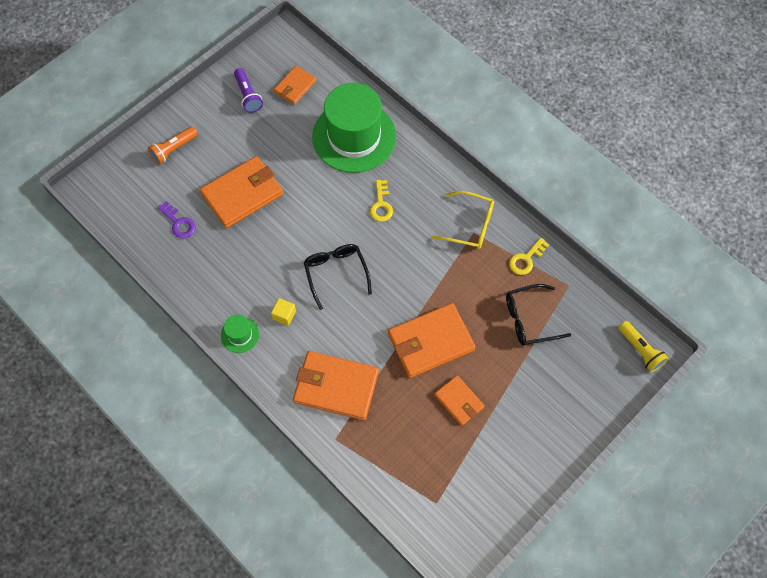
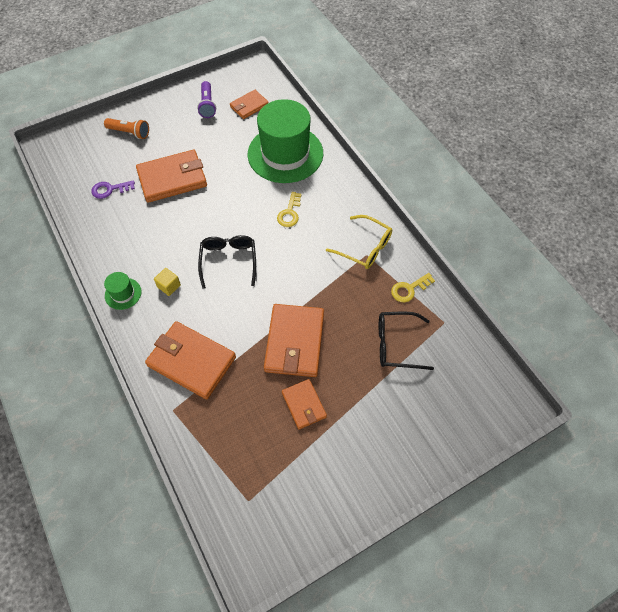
camera: 15 degrees right, 5 degrees down
orange flashlight [148,126,198,165] -> orange flashlight turned 135 degrees counterclockwise [104,118,149,139]
purple key [158,201,196,238] -> purple key turned 105 degrees clockwise [91,180,135,199]
orange wallet [388,303,476,378] -> orange wallet turned 75 degrees counterclockwise [264,304,324,377]
yellow flashlight [619,321,668,372] -> none

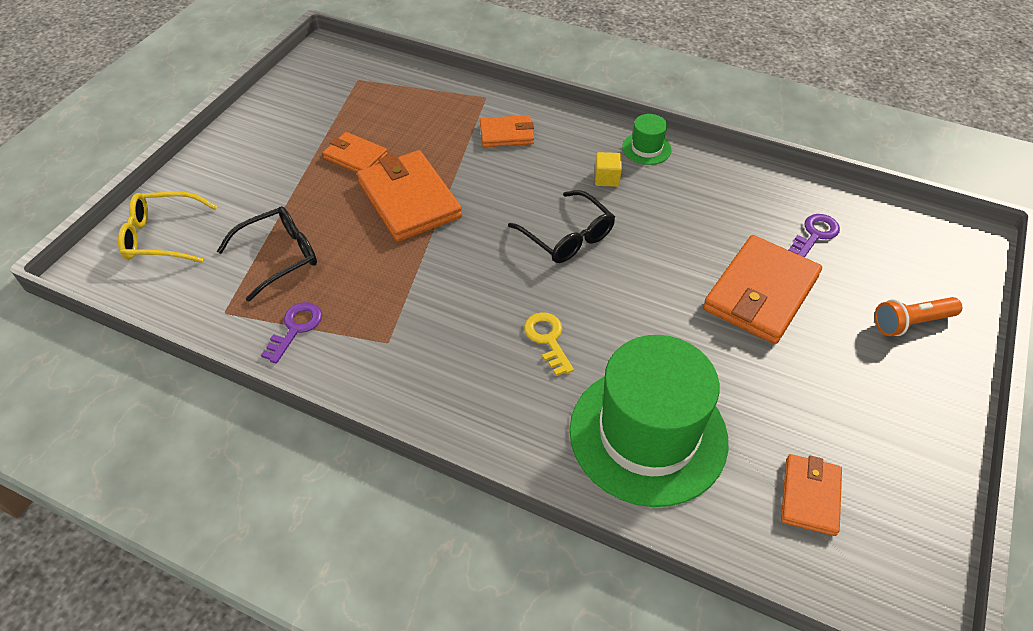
camera: 145 degrees right, 10 degrees down
orange wallet [145,321,236,399] -> orange wallet [480,115,534,147], size x0.56
purple flashlight [197,81,216,118] -> none
yellow glasses [326,215,392,269] -> yellow glasses moved to [118,191,218,263]
yellow key [391,273,435,302] -> purple key [261,302,322,364]

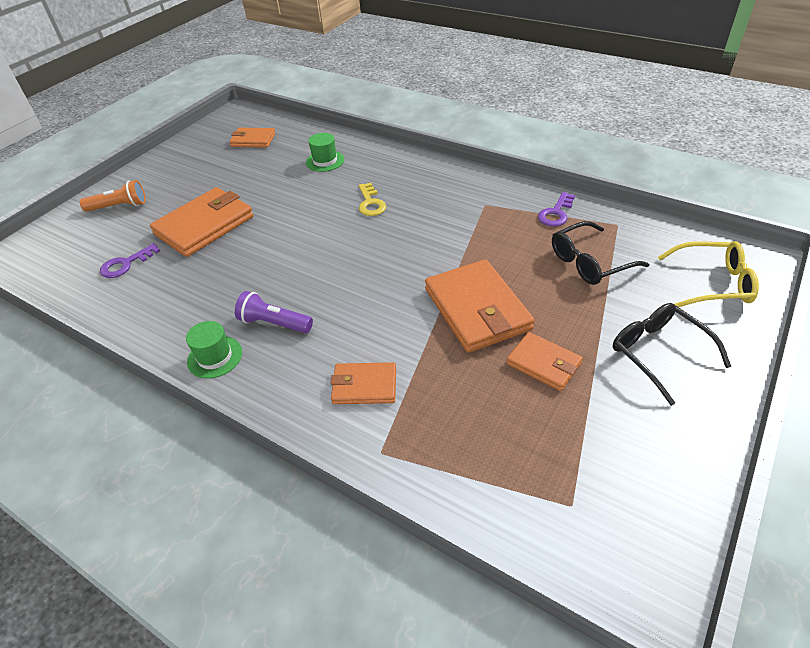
camera: 170 degrees left, 5 degrees down
black glasses [508,190,615,263] -> black glasses moved to [613,303,731,406]
green hat [570,335,728,507] -> green hat [306,133,344,172], size x0.42
yellow cube [595,152,622,187] -> purple flashlight [235,291,313,333]
orange wallet [781,454,842,536] -> orange wallet turned 75 degrees clockwise [229,128,276,148]

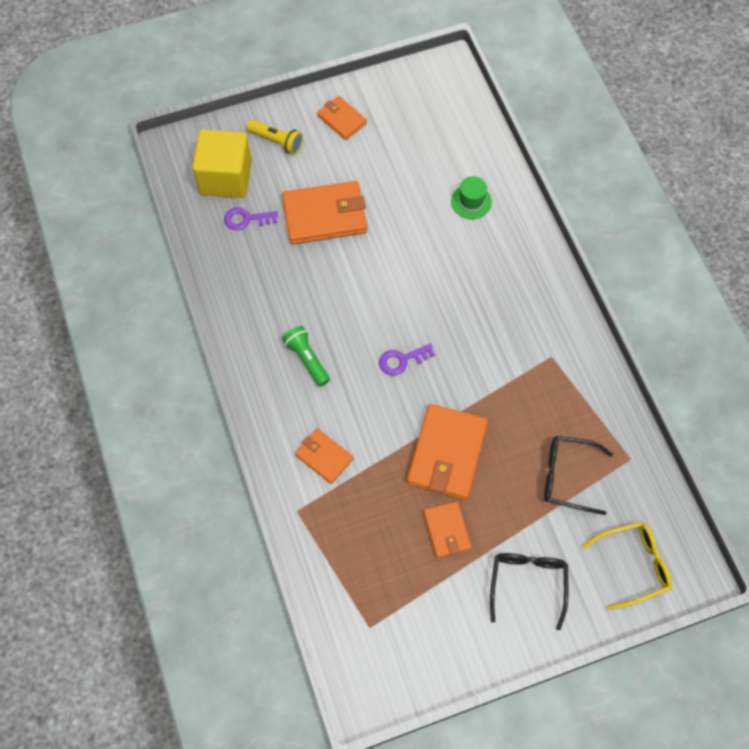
camera: 35 degrees right, 20 degrees up
orange flashlight [80,180,146,212] -> yellow flashlight [247,120,303,155]
green hat [186,321,242,379] -> none
orange wallet [229,128,276,148] -> orange wallet moved to [317,96,367,140]
purple flashlight [235,291,313,333] -> green flashlight [282,326,330,387]
yellow key [359,183,386,216] -> none
purple key [538,192,575,227] -> purple key moved to [379,344,435,375]
yellow glasses [658,241,759,307] -> yellow glasses turned 60 degrees counterclockwise [582,522,672,610]
none -> yellow cube [192,130,252,198]

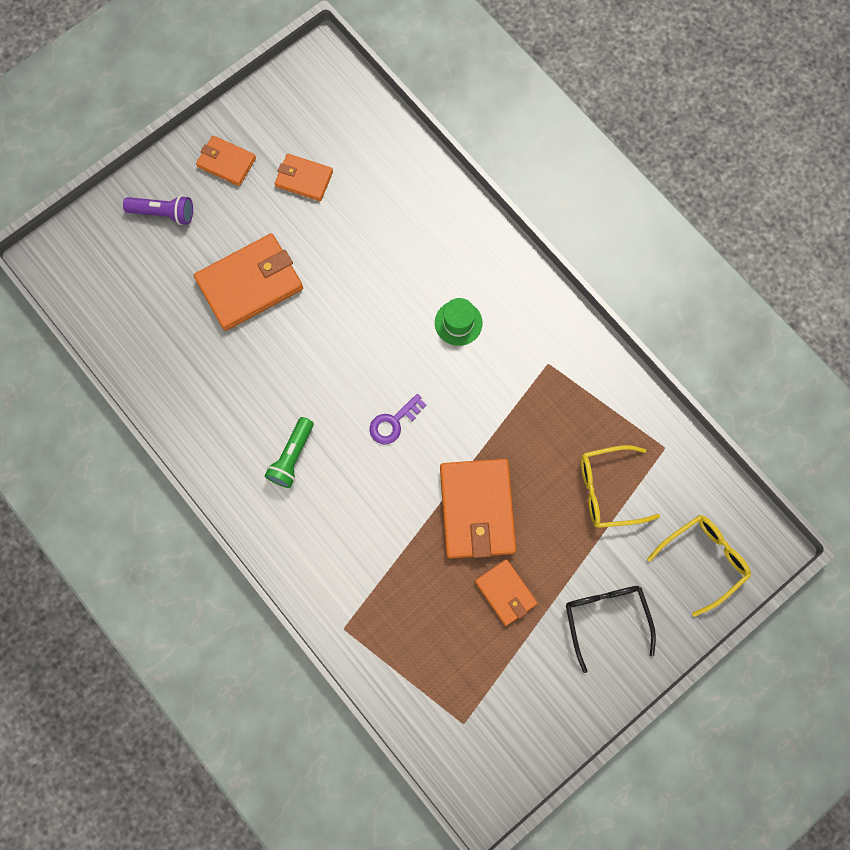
camera: 20 degrees left, 10 degrees up
yellow cube [192,130,252,198] -> none
purple key [224,207,278,230] -> none
yellow flashlight [247,120,303,155] -> purple flashlight [123,195,193,225]
green flashlight [282,326,330,387] -> green flashlight turned 105 degrees counterclockwise [264,417,314,488]
orange wallet [295,429,354,484] -> orange wallet moved to [275,154,333,201]
green hat [451,176,492,219] -> green hat moved to [435,298,482,346]
black glasses [544,436,613,515] -> yellow glasses [581,445,660,528]

